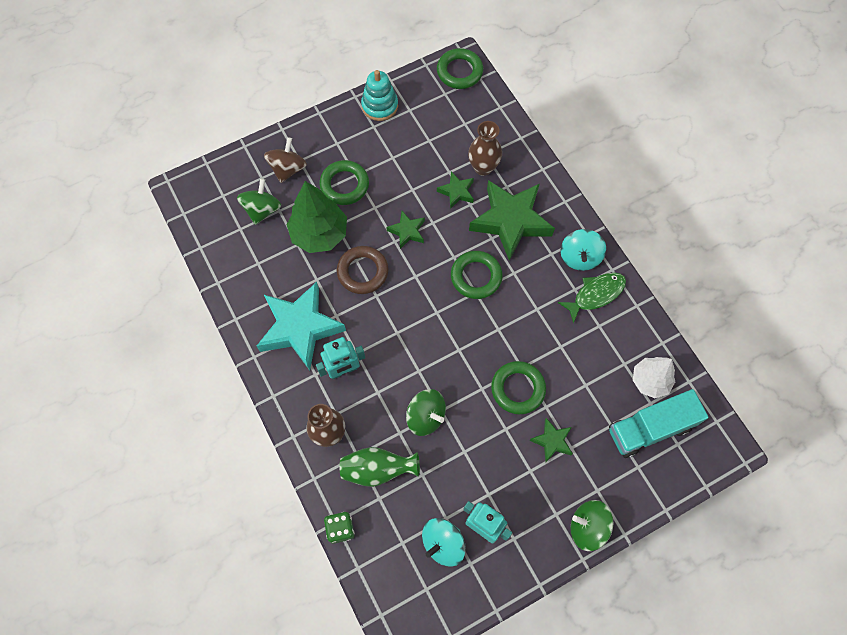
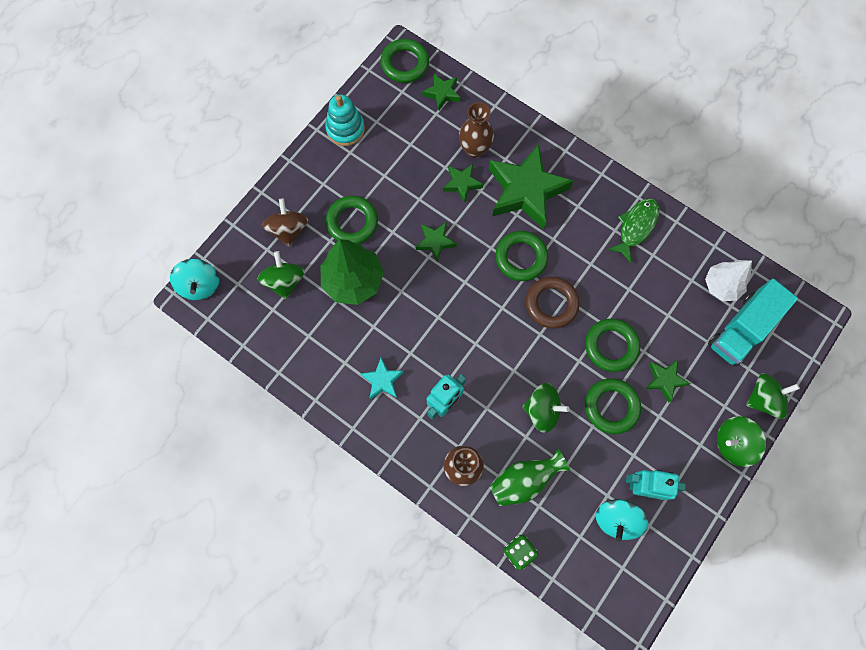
camera: 25 degrees left, 5 degrees up
turquoise star [257,282,346,370] -> turquoise star [360,358,404,400], size x0.47
brown ring [337,246,389,294] -> brown ring moved to [526,277,580,328]
turquoise spinning top [560,229,606,271] -> turquoise spinning top moved to [170,259,219,300]
none -> green star [422,74,461,110]
none -> green ring [585,378,641,434]
none -> green spinning top [746,373,800,419]

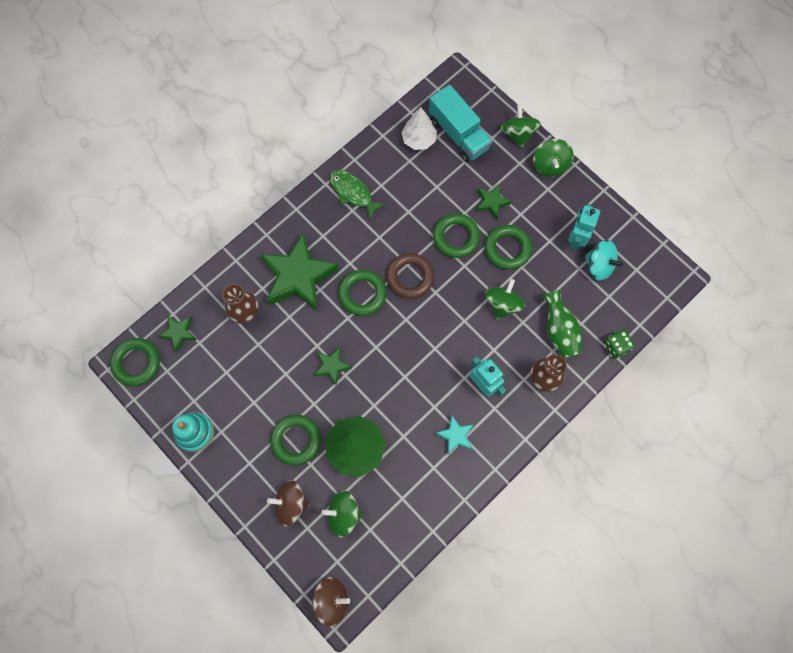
camera: 80 degrees left, 0 degrees up
turquoise spinning top [170,259,219,300] -> brown spinning top [312,577,350,627]
green star [443,164,483,203] -> none

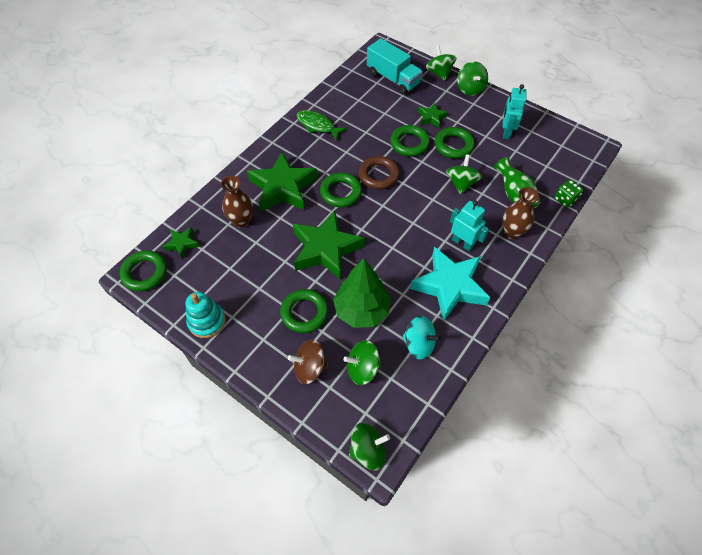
camera: 10 degrees left, 15 degrees down
brown spinning top [312,577,350,627] -> green spinning top [349,423,390,471]
green star [314,347,352,385] -> green star [293,210,365,280], size x2.12
white tree [401,107,437,150] -> none
turquoise star [435,415,474,454] -> turquoise star [410,246,490,321], size x2.12
turquoise spinning top [585,240,623,281] -> turquoise spinning top moved to [402,316,441,360]

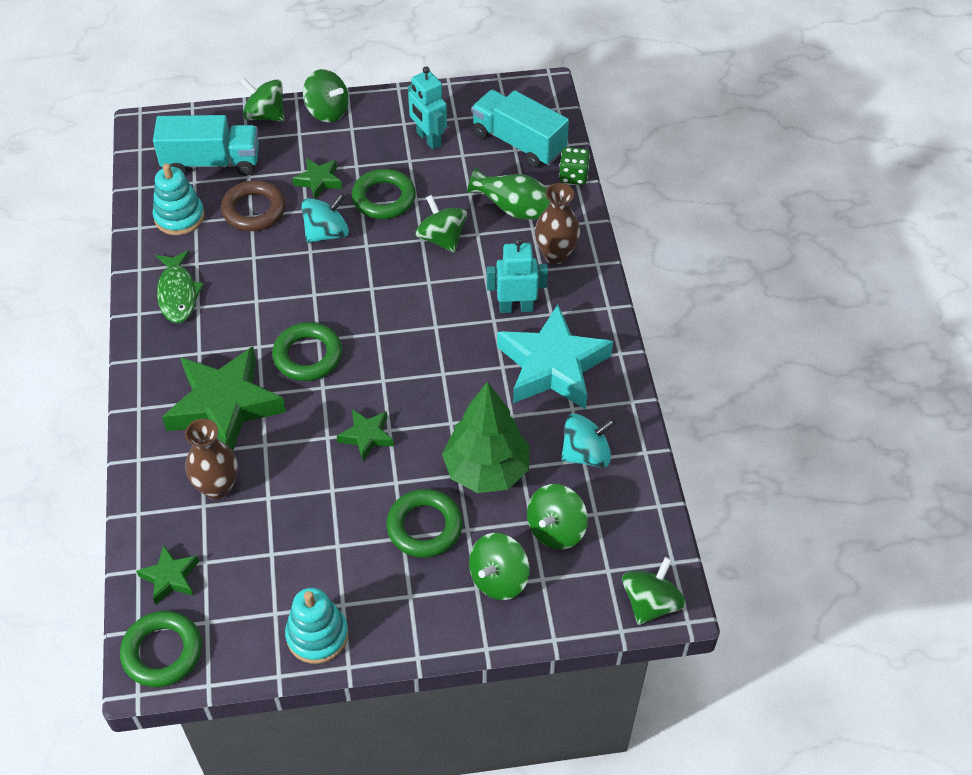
camera: 45 degrees left, 5 degrees down
brown spinning top [288,340,328,384] -> green spinning top [469,533,530,600]
green star [293,210,365,280] -> green star [337,409,394,461], size x0.47
green fish [296,110,347,140] -> green fish turned 90 degrees counterclockwise [156,250,204,323]
brown ring [358,156,400,190] -> brown ring moved to [221,180,286,231]
green ring [390,125,430,156] -> turquoise spinning top [301,193,349,243]
none -> turquoise stacking toy [153,163,205,235]
none -> turquoise truck [471,90,569,168]

